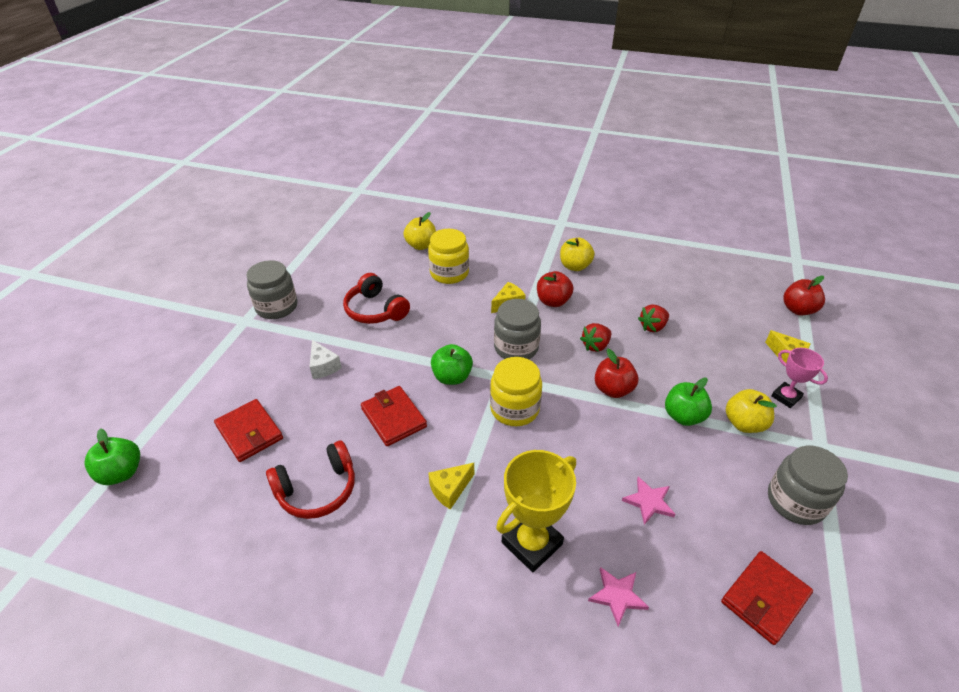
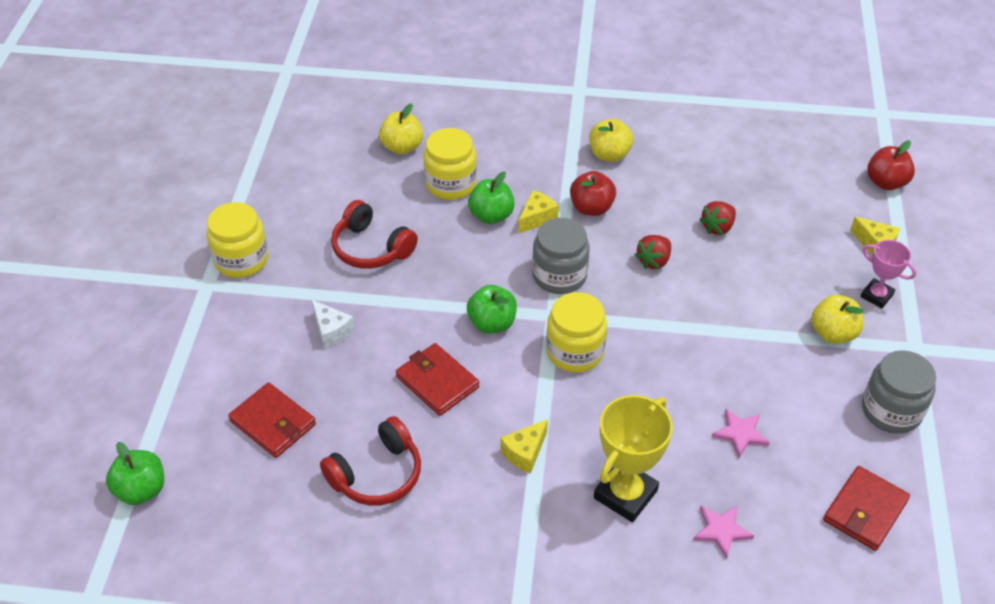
camera: 10 degrees left, 5 degrees up
grey jar [246,260,297,319] -> yellow jar [207,202,268,278]
red apple [595,349,638,398] -> none
green apple [665,378,712,426] -> green apple moved to [468,172,515,224]

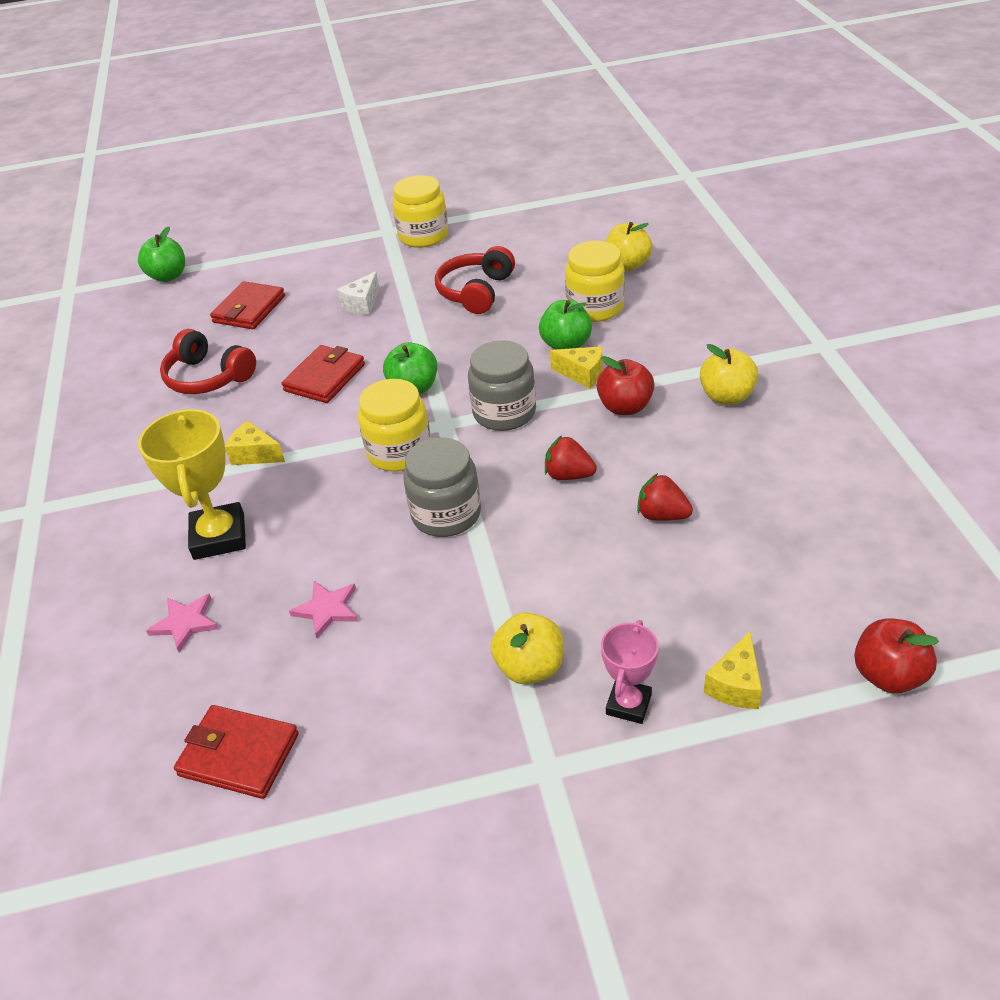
camera: 75 degrees right, 5 degrees down
yellow trophy [594,395,673,522] -> yellow trophy turned 60 degrees clockwise [138,409,246,560]
grey jar [862,350,936,434] -> grey jar moved to [403,437,481,537]

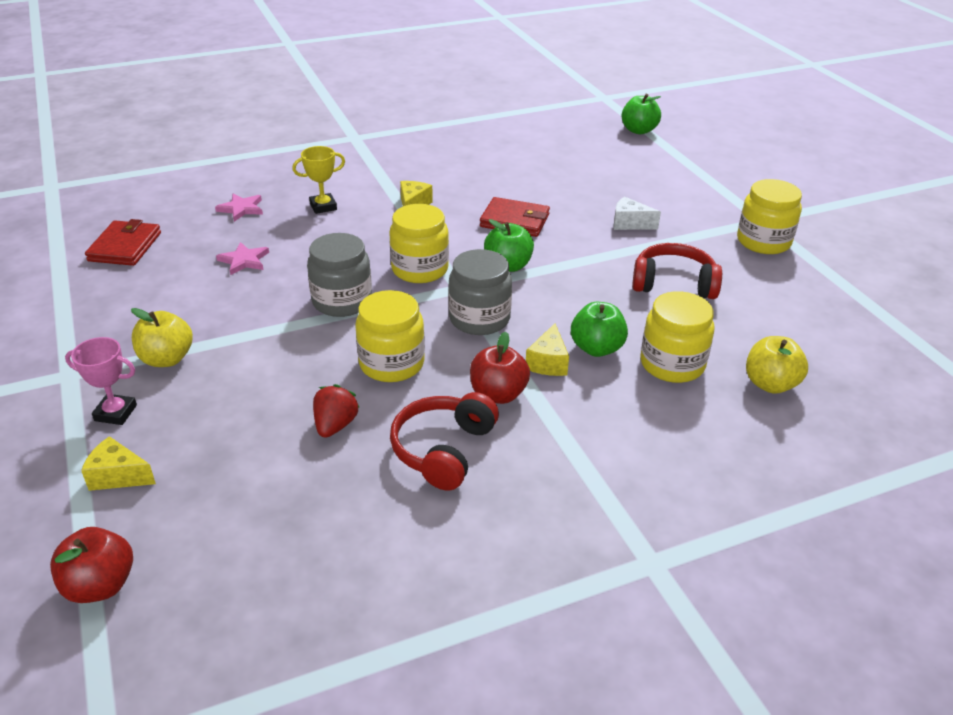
camera: 75 degrees right, 5 degrees down
yellow trophy [138,409,246,560] -> yellow trophy [292,146,345,214], size x0.59
red headphones [160,329,256,394] -> red headphones moved to [390,392,499,490]
red wallet [210,281,285,329] -> none
red strawberry [545,435,597,480] -> yellow jar [356,290,425,382]
yellow apple [700,344,759,405] -> none

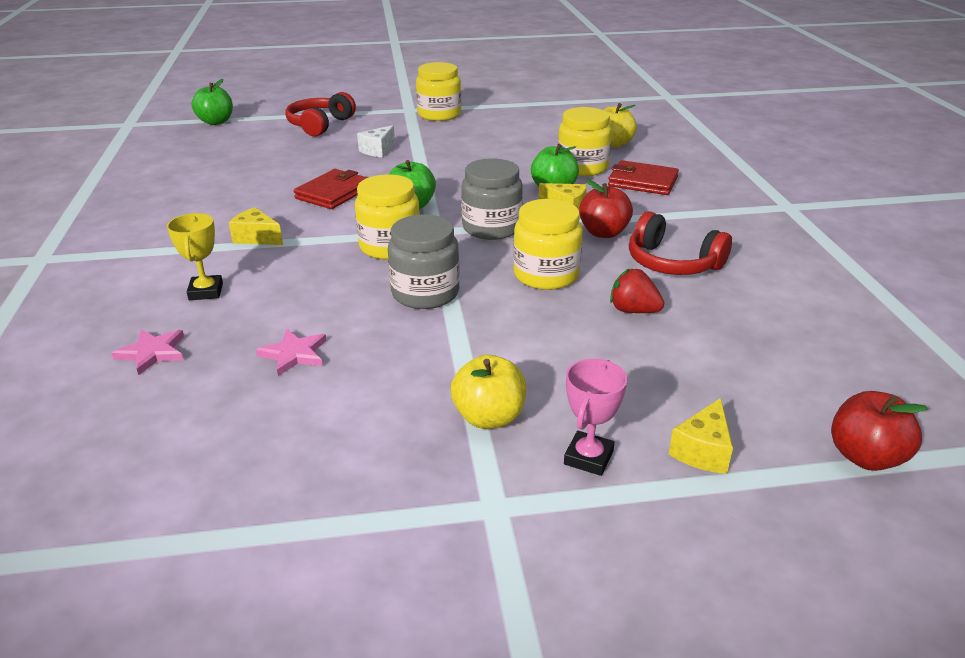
camera: 75 degrees left, 5 degrees down
red wallet [85,219,161,266] -> red wallet moved to [608,160,679,195]
red headphones [632,243,722,299] -> red headphones moved to [285,92,356,136]

